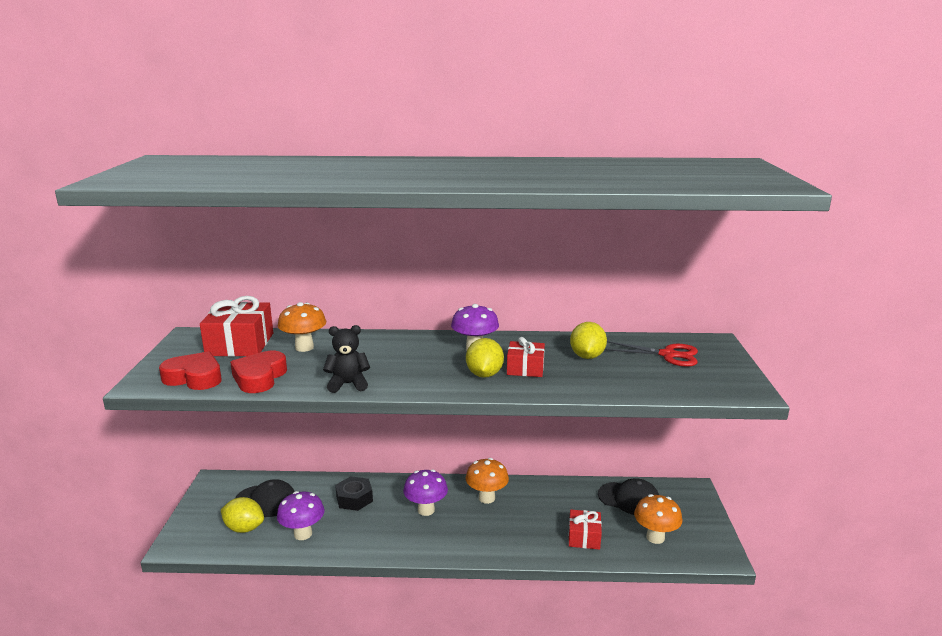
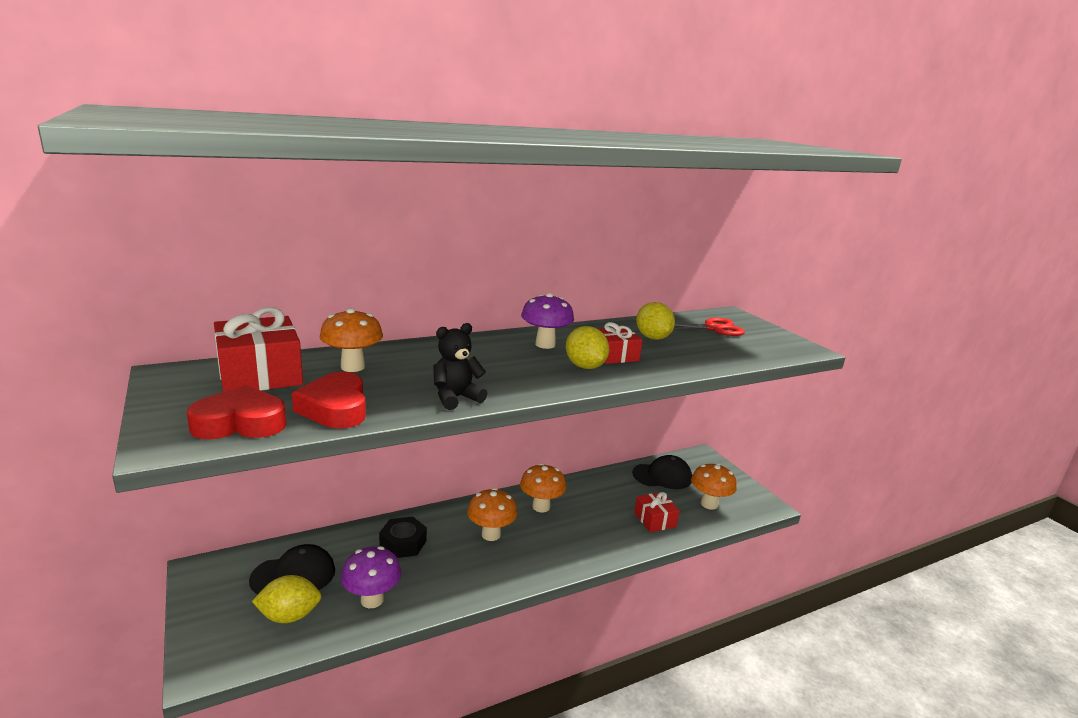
camera: 30 degrees left, 0 degrees up
purple mushroom [403,469,448,516] -> orange mushroom [467,488,518,541]

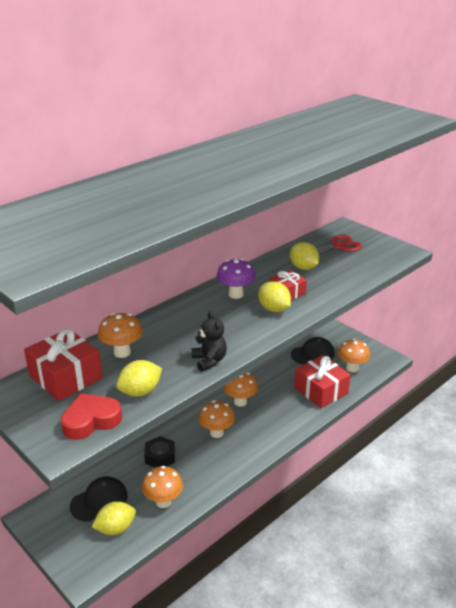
camera: 15 degrees left, 10 degrees up
red heart [292,372,366,428] -> yellow lemon [116,360,162,397]
purple mushroom [341,546,401,608] -> orange mushroom [142,466,183,508]
black teddy bear [433,323,487,410] -> black teddy bear turned 120 degrees clockwise [192,311,227,372]
red gift [634,492,680,532] -> red gift [294,355,351,408], size x1.70

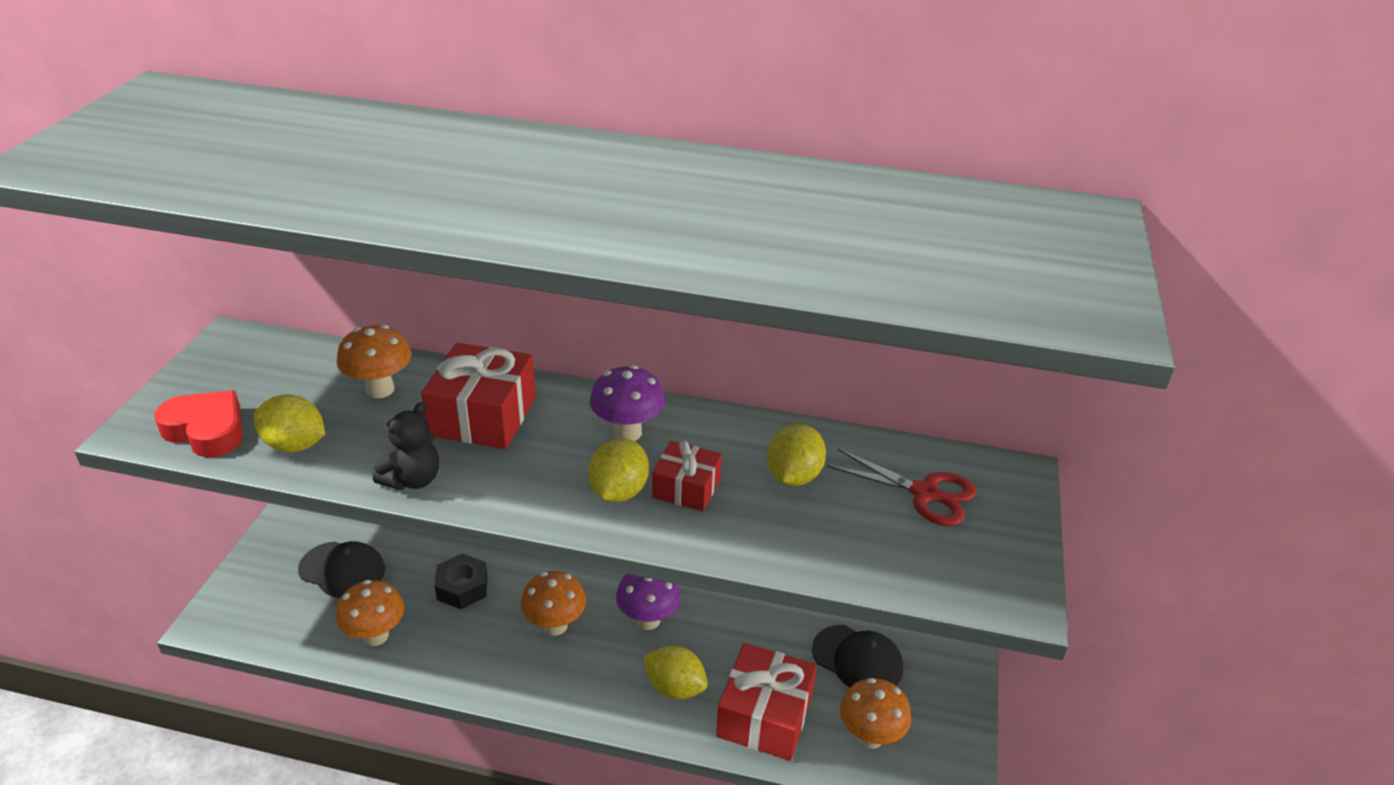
camera: 55 degrees right, 5 degrees up
red gift [24,328,103,401] -> red gift moved to [421,343,536,449]
yellow lemon [92,501,136,535] -> yellow lemon moved to [643,646,708,699]
orange mushroom [223,372,258,407] -> purple mushroom [616,574,681,630]

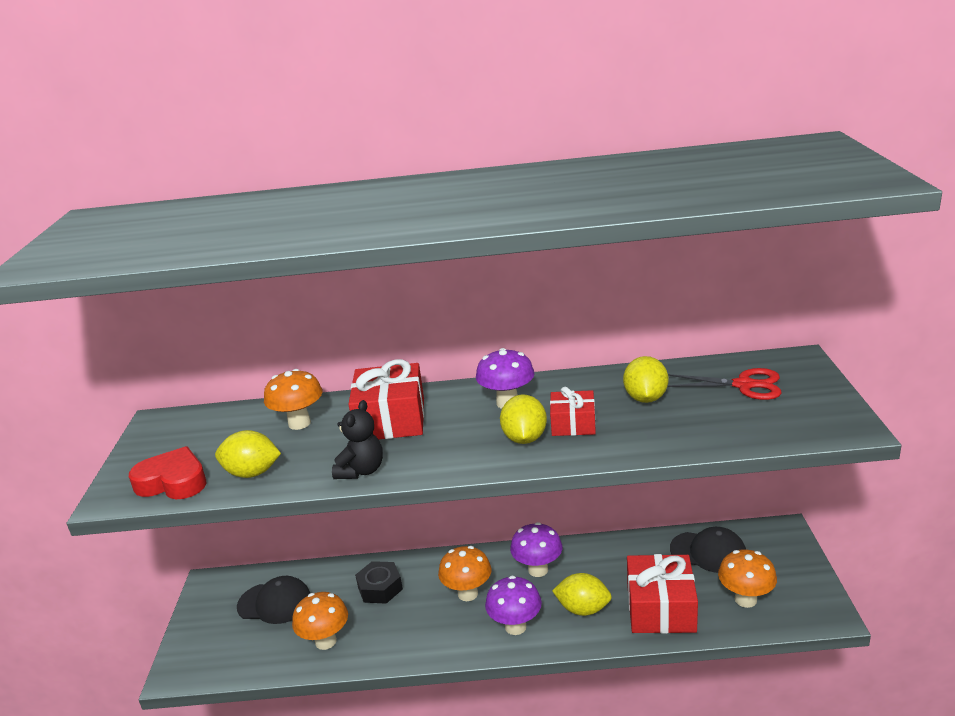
camera: 10 degrees left, 10 degrees down
none -> purple mushroom [485,576,542,635]

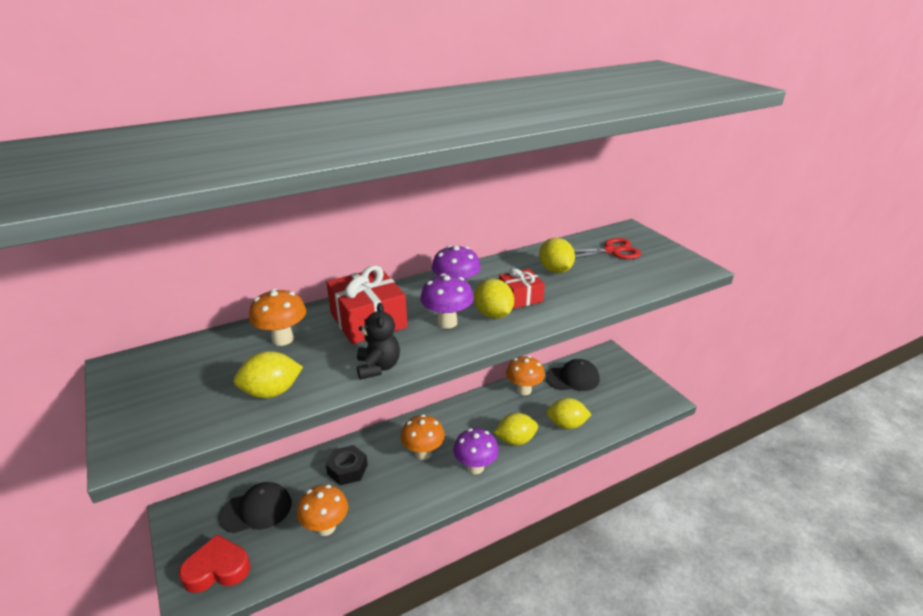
camera: 30 degrees left, 5 degrees up
red heart [129,446,207,499] -> red heart moved to [179,534,250,593]
purple mushroom [510,522,562,577] -> purple mushroom moved to [420,273,474,329]
red gift [627,554,698,634] -> yellow lemon [546,398,592,429]
orange mushroom [718,549,777,608] -> orange mushroom moved to [506,356,545,395]

